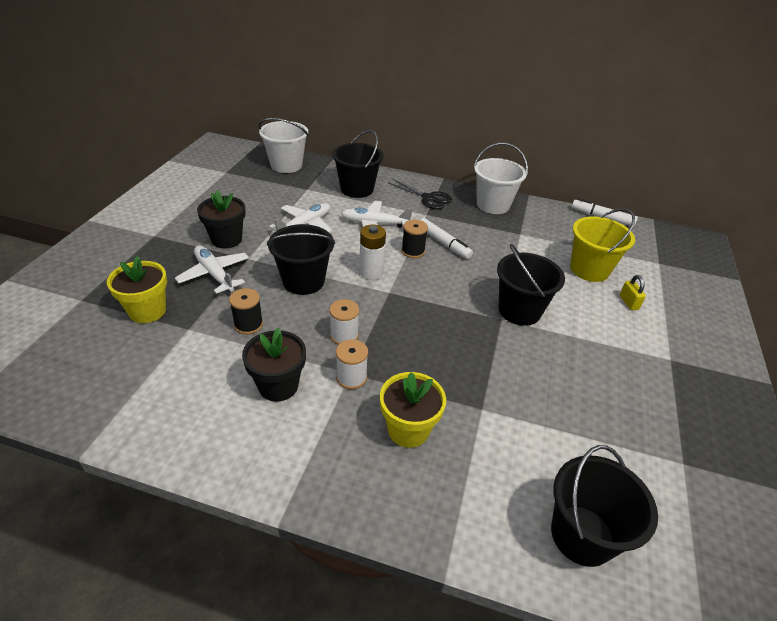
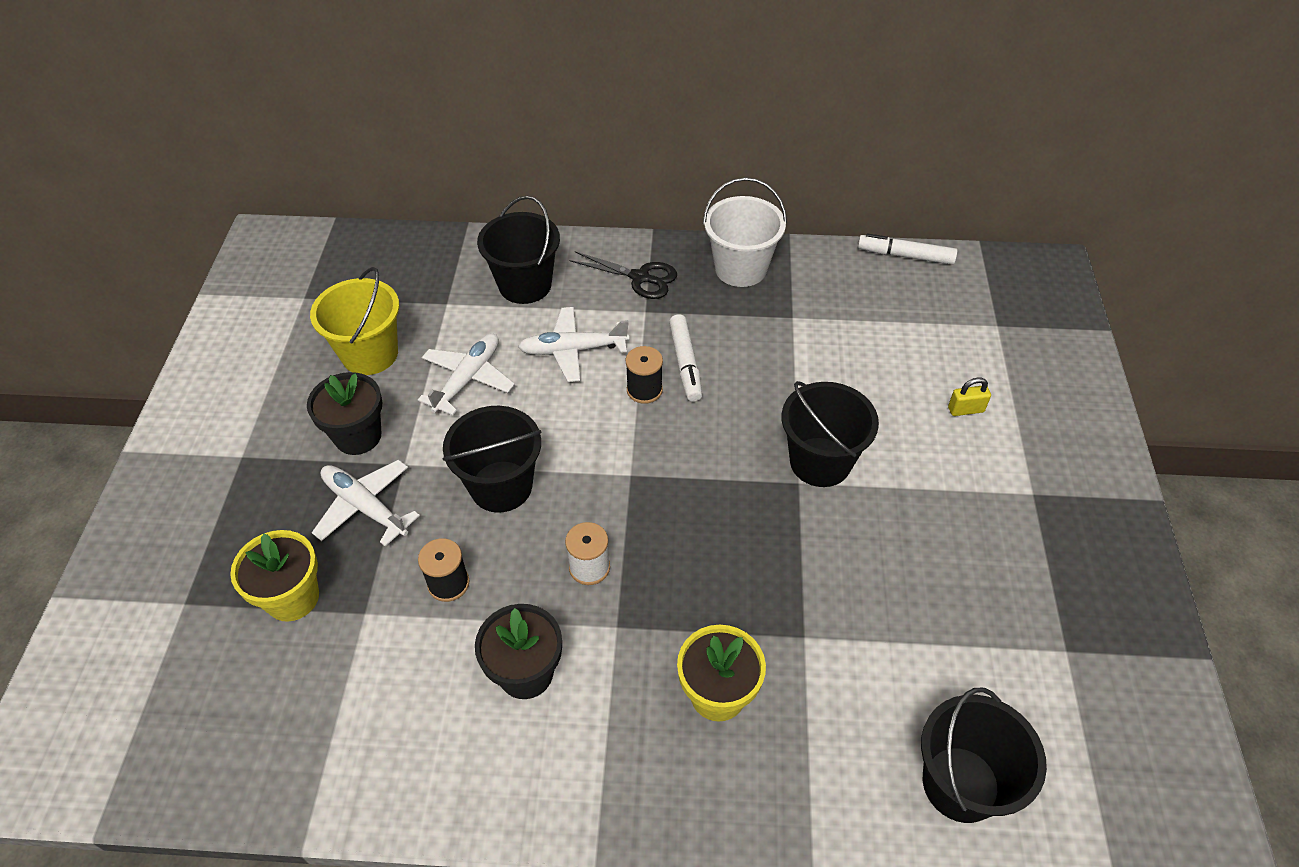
camera: 10 degrees left, 10 degrees up
white bucket [258,118,309,173] -> none
white spool [336,339,368,389] -> none
white battery [359,225,386,280] -> none
white marker [420,218,473,259] -> white marker turned 45 degrees clockwise [669,314,702,402]
yellow bucket [570,209,635,282] -> yellow bucket moved to [310,267,399,375]
yellow padlock [620,275,646,310] -> yellow padlock turned 75 degrees counterclockwise [948,378,991,416]

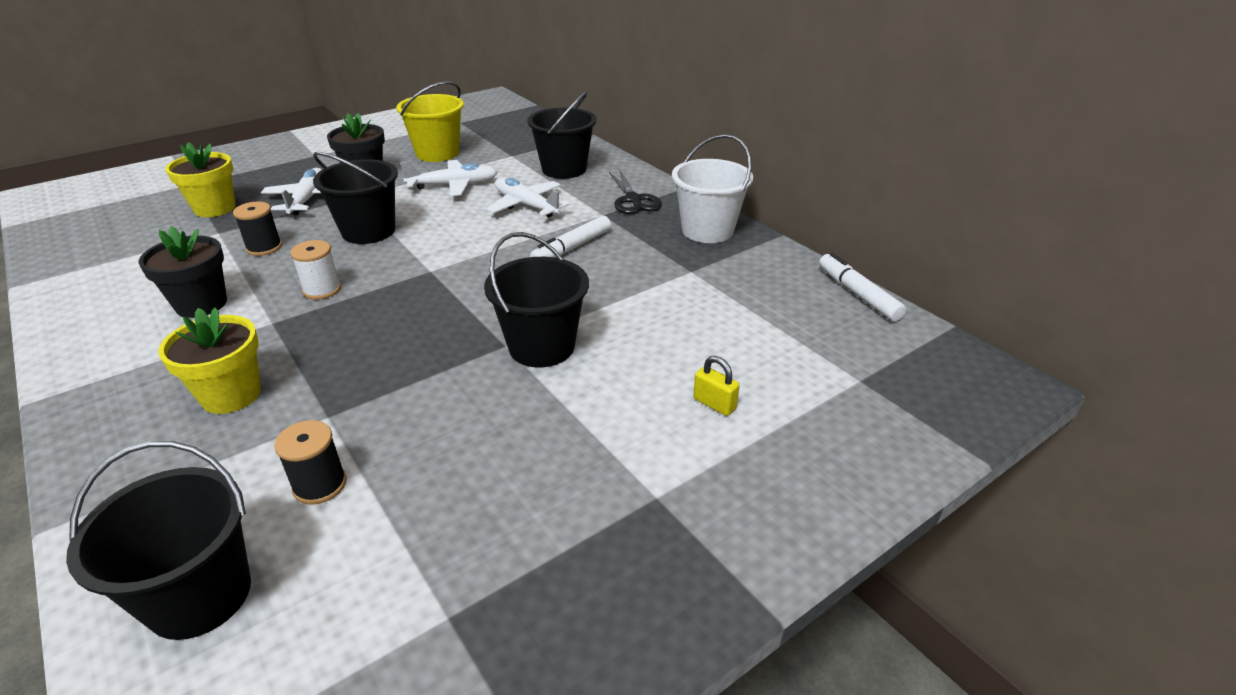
camera: 50 degrees right, 15 degrees down
black spool [626,346,663,404] -> black spool moved to [274,420,347,504]

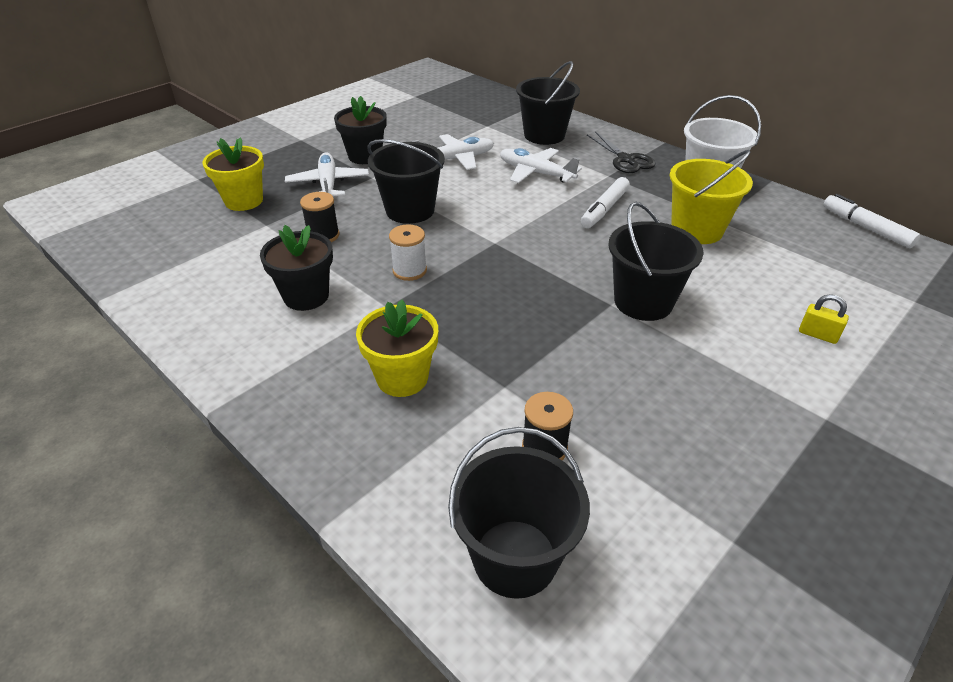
camera: 10 degrees left, 5 degrees up
yellow bucket [396,81,464,162] -> yellow bucket moved to [670,150,753,244]

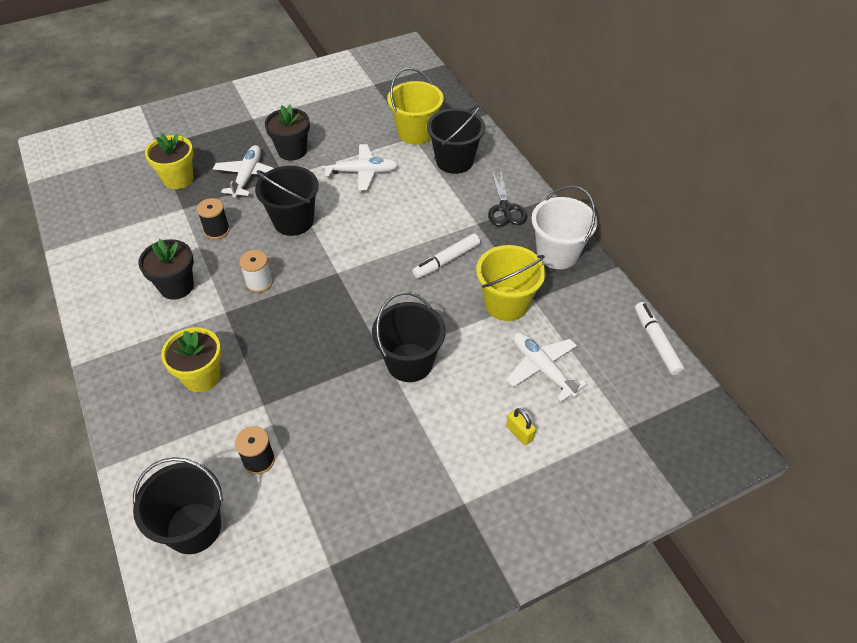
camera: 20 degrees right, 10 degrees up
white plane [500,148,582,183] -> white plane moved to [506,332,587,402]
none -> yellow bucket [387,68,443,145]

